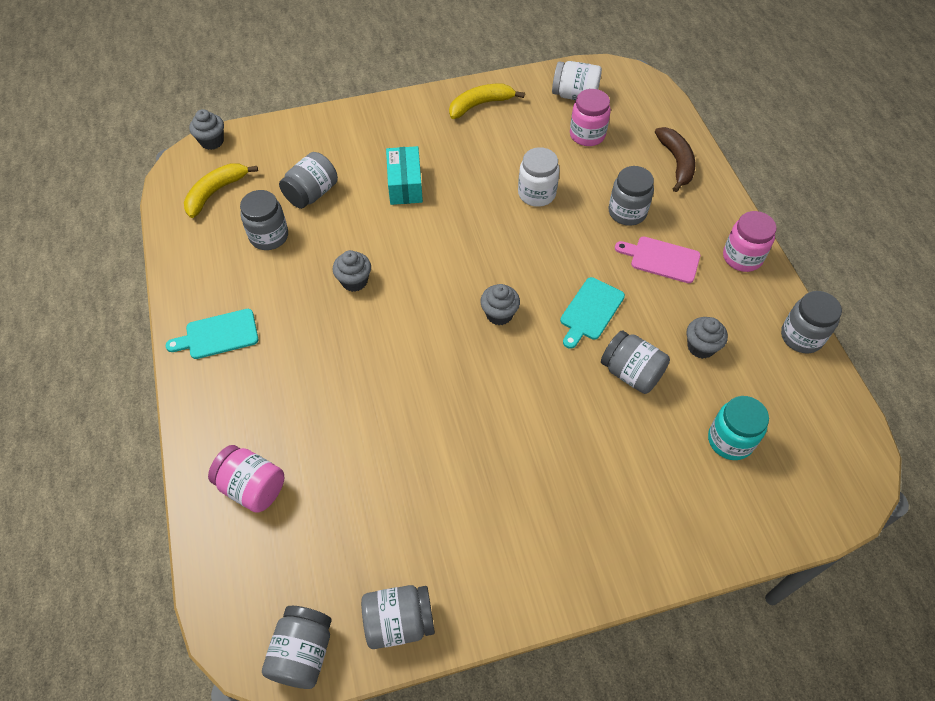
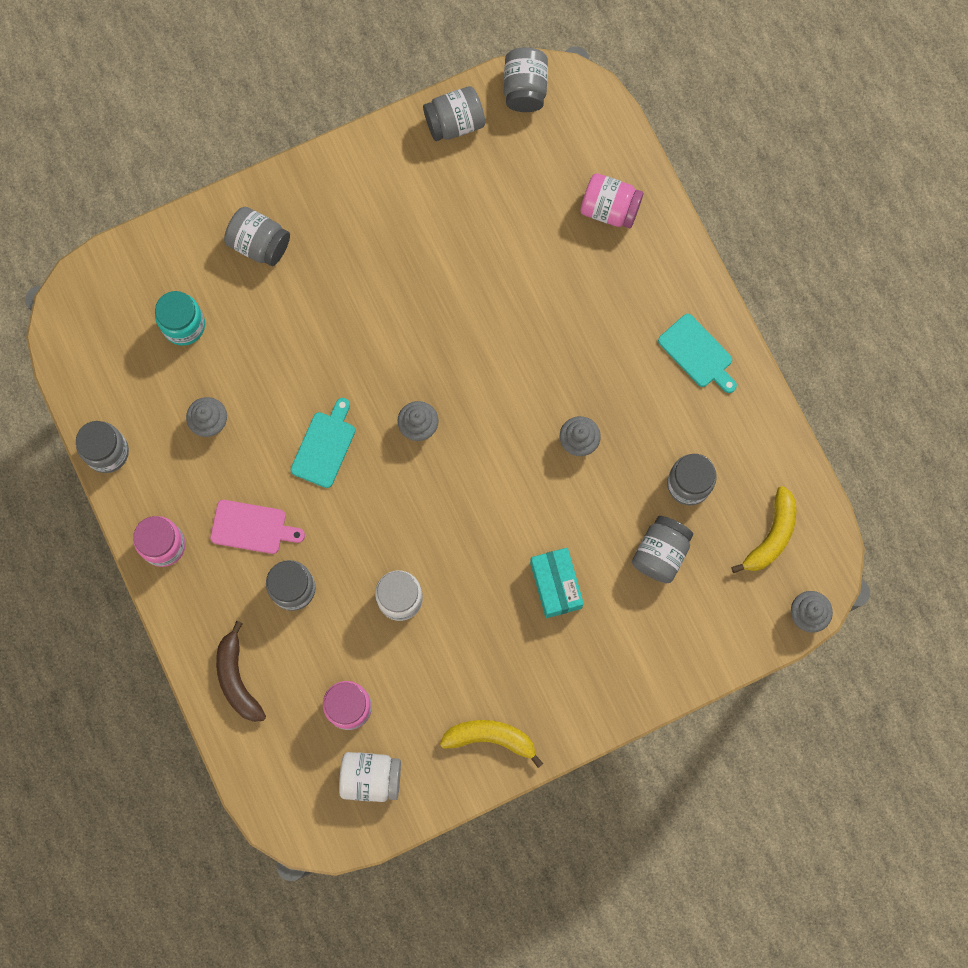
camera: 170 degrees right, 20 degrees up
turquoise cutting board [166,309,258,359] -> turquoise cutting board turned 75 degrees clockwise [658,314,737,393]
yellow banana [449,84,525,119] -> yellow banana turned 135 degrees counterclockwise [440,720,543,768]
grey jar [601,330,670,394] -> grey jar moved to [224,207,290,266]

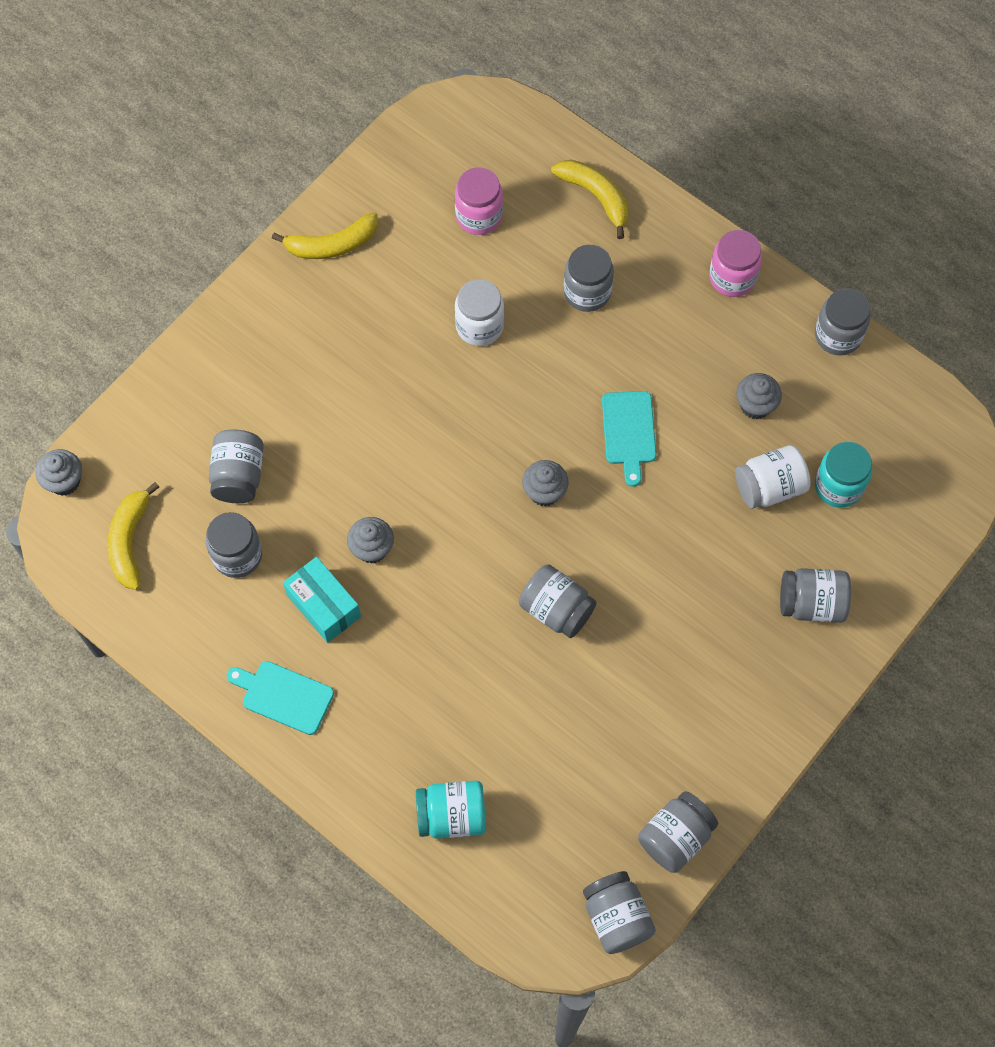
camera: 155 degrees right, 10 degrees down
pink cutting board [210,500,305,554] -> none
brown banana [216,621,266,722] -> yellow banana [551,160,628,239]
white jar [339,752,401,802] -> white jar moved to [735,445,811,509]
turquoise box [530,548,584,618] -> turquoise box moved to [283,557,361,643]
pink jar [580,173,643,228] -> turquoise jar [416,781,486,839]
none -> grey jar [519,564,597,638]

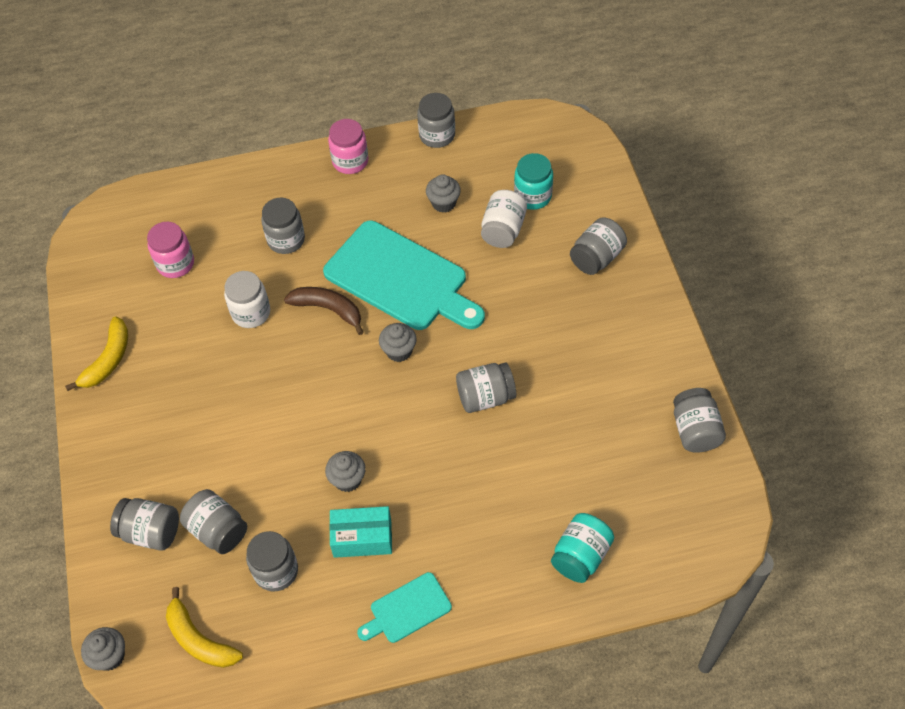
camera: 50 degrees left, 10 degrees down
yellow banana [551,160,628,239] -> none
grey jar [583,871,656,954] -> grey jar moved to [110,498,179,551]
turquoise cutting board [602,391,656,487] -> turquoise cutting board [323,221,485,330], size x2.09
none -> brown banana [284,287,364,335]

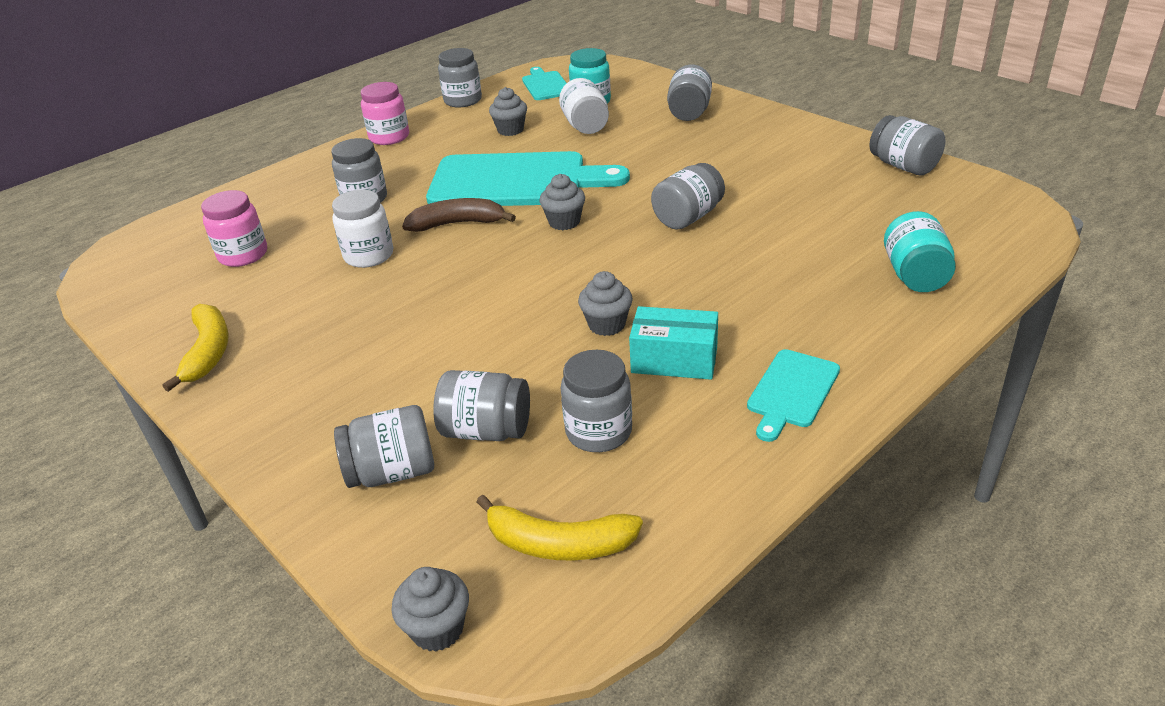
camera: 30 degrees left, 20 degrees down
turquoise box [329,506,392,558] -> turquoise box turned 45 degrees clockwise [629,306,718,380]
none -> turquoise cutting board [522,67,567,100]

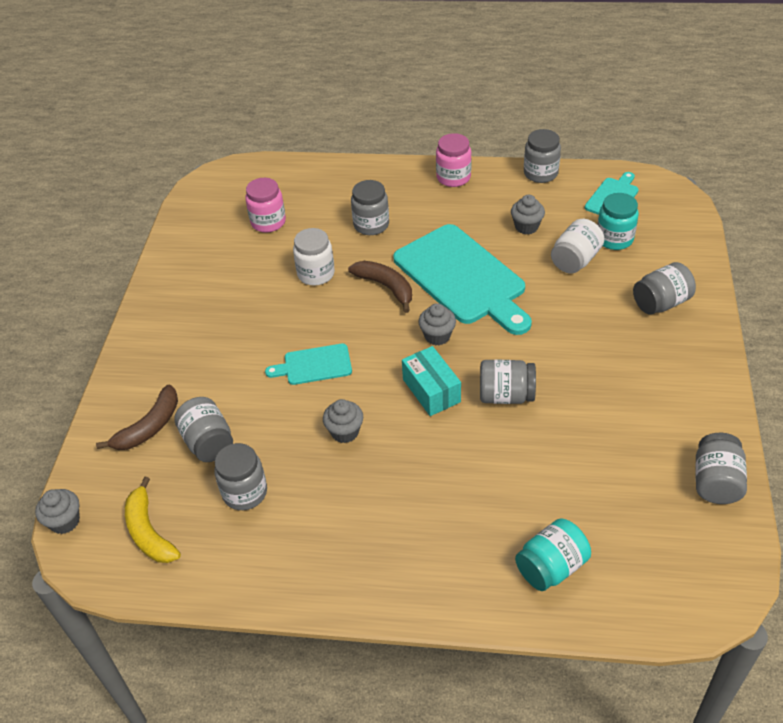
camera: 50 degrees right, 10 degrees up
yellow banana [162,304,229,392] -> none
grey jar [334,405,434,488] -> brown banana [96,385,178,450]
turquoise box [629,306,718,380] -> turquoise box moved to [402,346,461,416]
turquoise cutting board [747,349,840,442] -> turquoise cutting board moved to [265,343,352,385]

